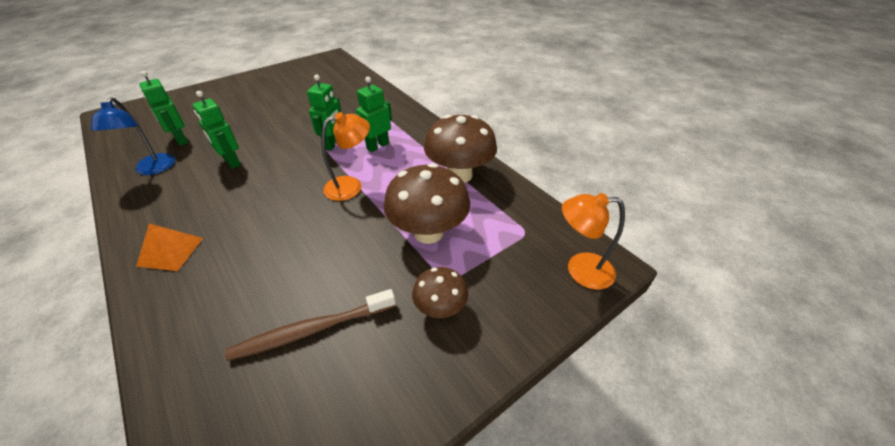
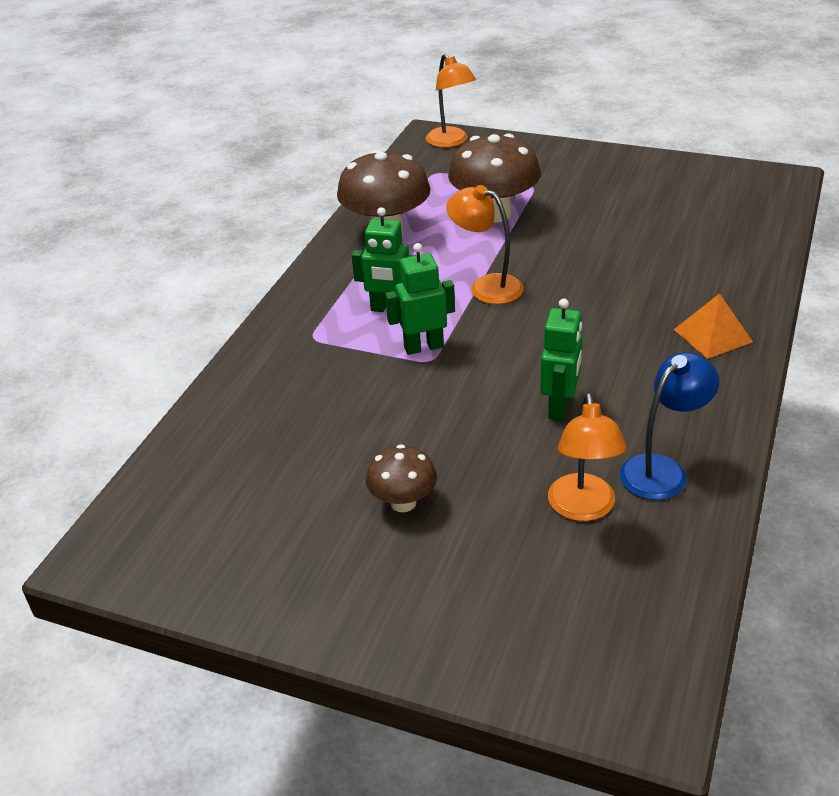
camera: 120 degrees left, 5 degrees down
green robot [139,71,188,146] -> orange lamp [548,393,627,521]
brown toothbrush [225,289,396,361] -> none
brown mushroom [412,267,468,318] -> brown mushroom moved to [366,444,437,512]

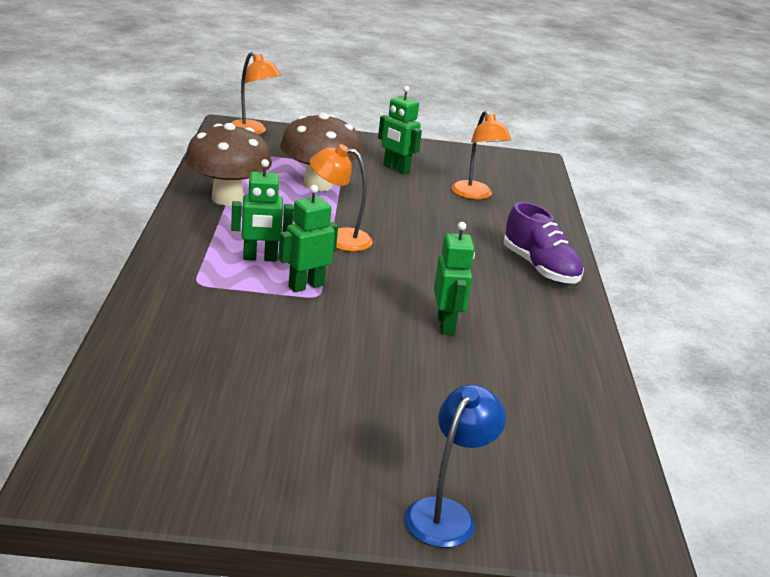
camera: 25 degrees left, 10 degrees down
brown mushroom [366,444,437,512] -> none
orange lamp [548,393,627,521] -> orange lamp moved to [451,111,512,200]
blue lamp [620,352,720,500] -> blue lamp moved to [404,384,506,548]
orange pyramid [674,293,753,359] -> purple shoe [504,202,584,284]
none -> green robot [378,86,422,174]

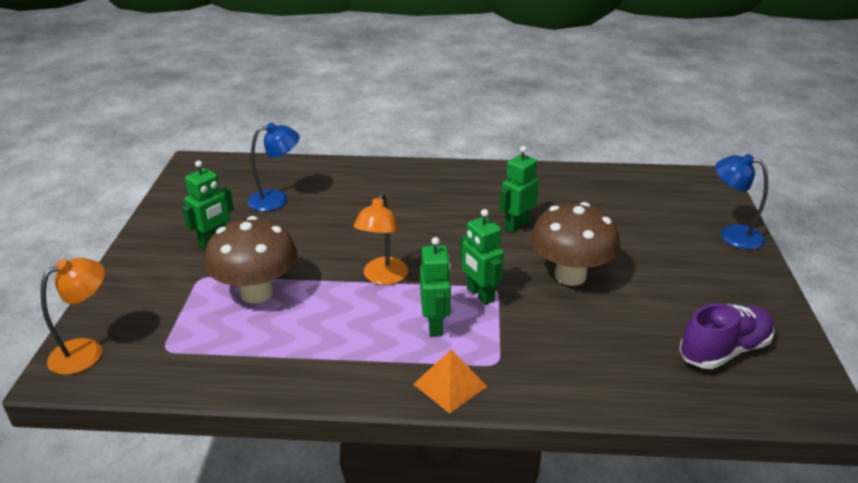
camera: 85 degrees left, 5 degrees up
brown mushroom [185,123,272,206] -> brown mushroom moved to [530,202,620,286]
green robot [434,222,475,335] -> green robot turned 45 degrees counterclockwise [499,146,539,233]
orange lamp [451,111,512,200] -> blue lamp [248,123,300,211]
purple shoe [504,202,584,284] -> purple shoe moved to [679,303,775,369]
none -> orange pyramid [413,350,488,414]

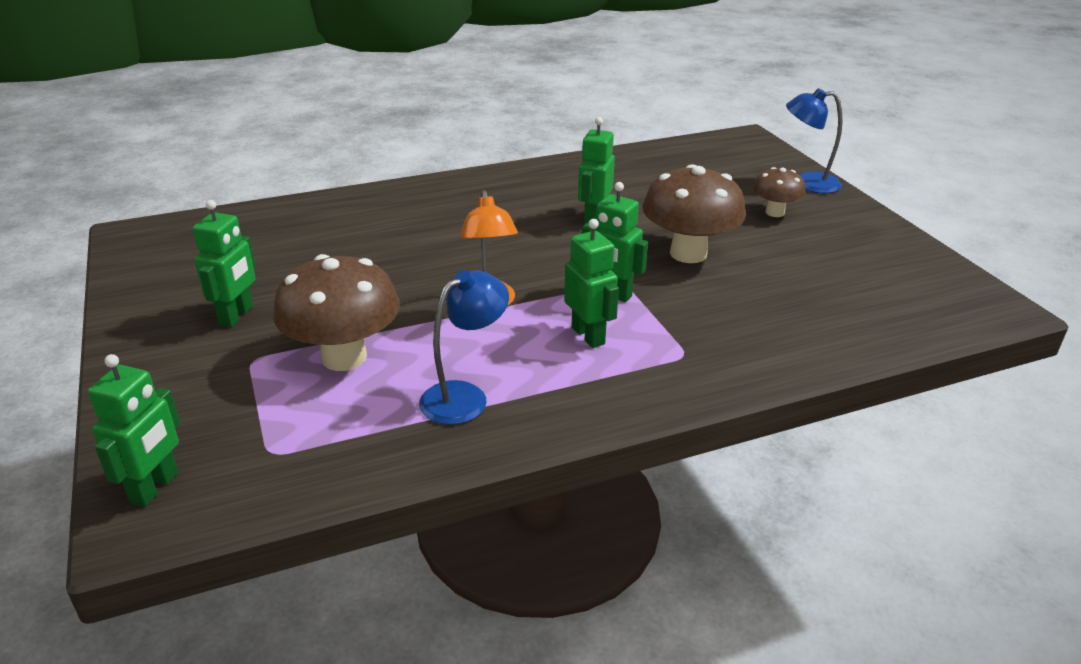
camera: 25 degrees left, 0 degrees up
orange lamp [41,258,105,375] -> green robot [88,354,180,507]
blue lamp [248,123,300,211] -> blue lamp moved to [419,270,509,425]
orange pyramid [413,350,488,414] -> none
purple shoe [679,303,775,369] -> none
none -> brown mushroom [753,167,806,217]

